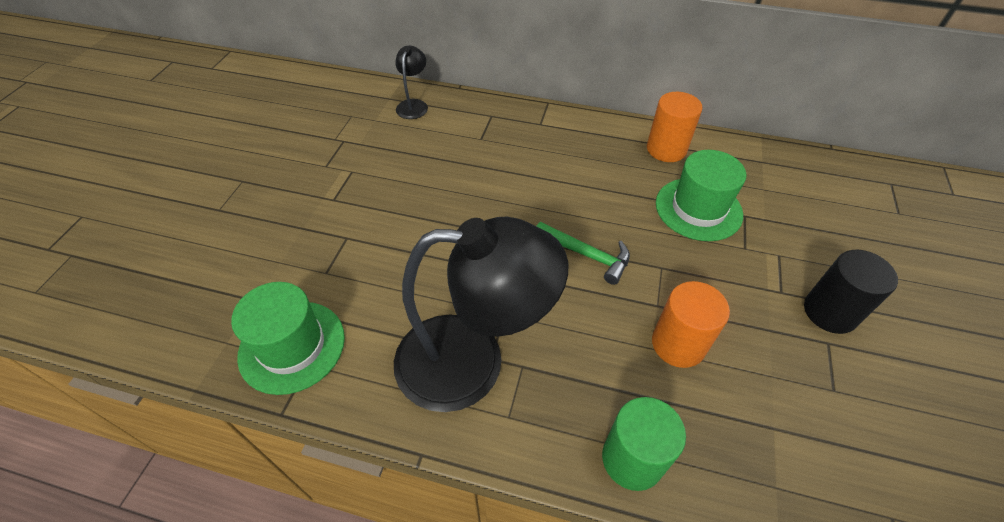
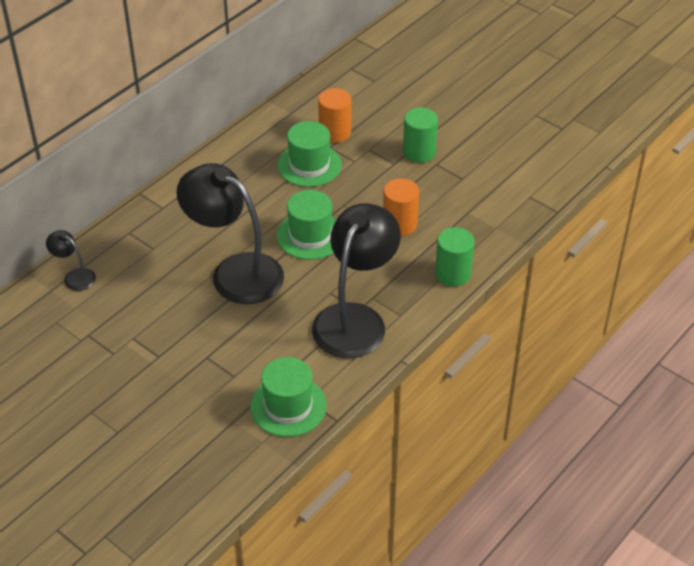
camera: 65 degrees left, 5 degrees down
green hammer [537,222,630,285] -> green hat [277,190,337,260]
orange cylinder [647,92,703,162] -> orange cylinder moved to [318,88,351,143]
black cylinder [804,250,898,334] -> green cylinder [403,107,438,163]
none -> black lamp [176,163,284,304]

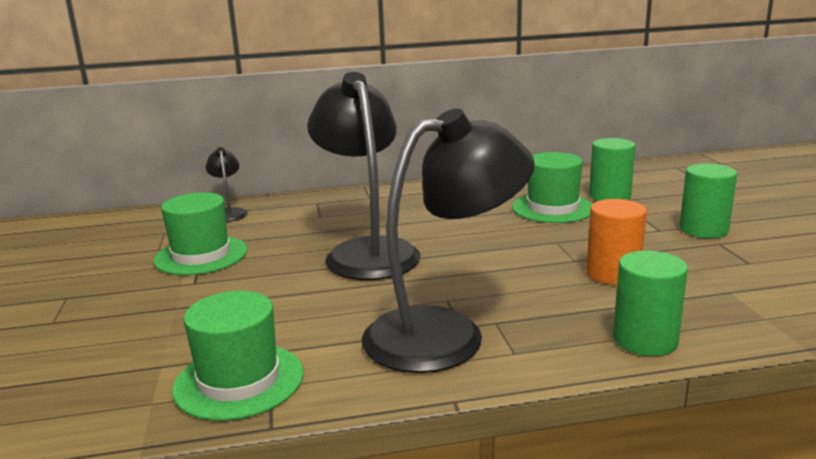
camera: 40 degrees right, 25 degrees down
green hat [277,190,337,260] -> green hat moved to [154,192,247,275]
orange cylinder [318,88,351,143] -> green cylinder [589,138,636,201]

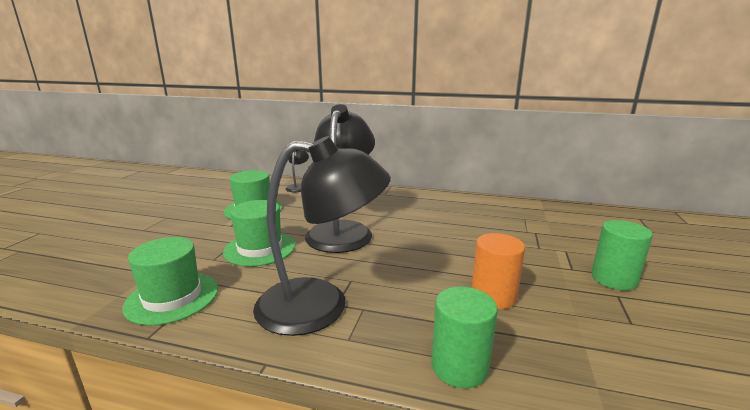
camera: 25 degrees right, 0 degrees up
green hat [512,152,592,223] -> green hat moved to [223,200,296,267]
green cylinder [589,138,636,201] -> none

